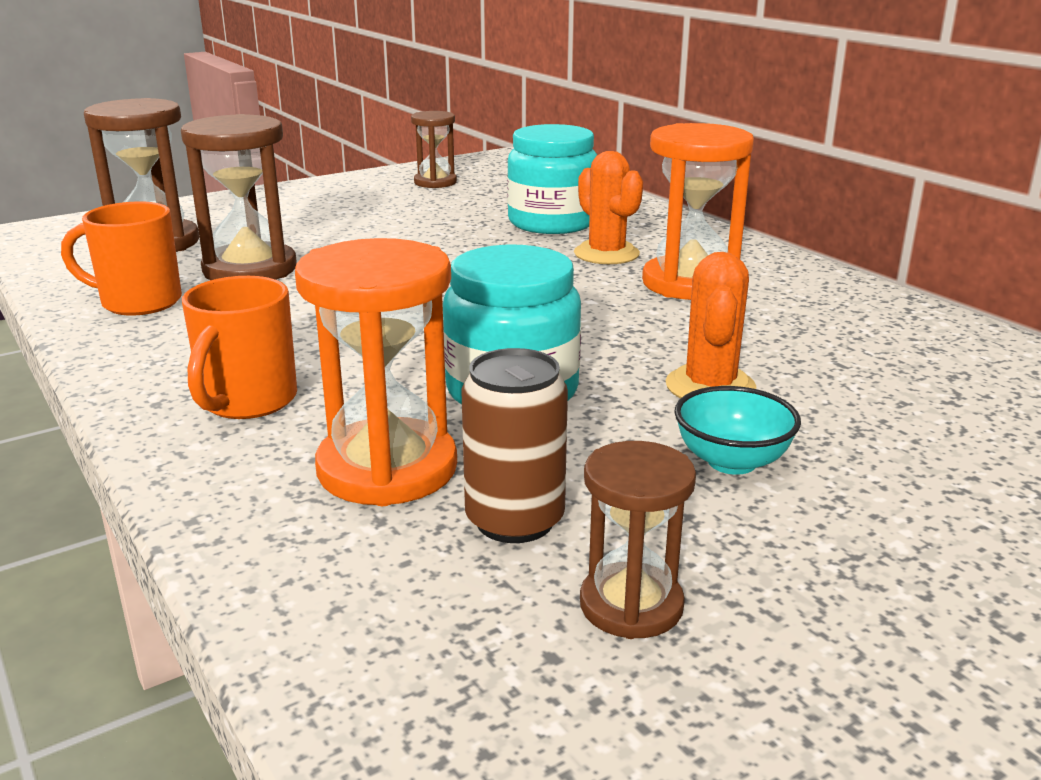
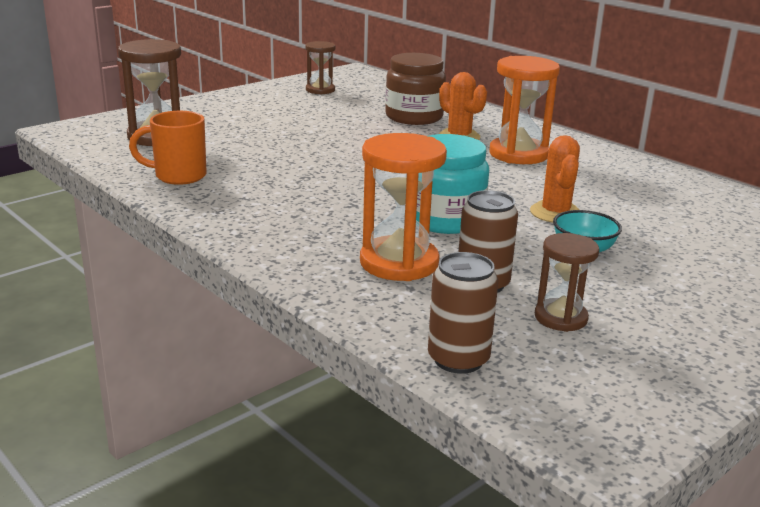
camera: 10 degrees left, 0 degrees up
brown hourglass [181,114,297,280] -> none
orange mug [182,276,297,419] -> none
turquoise jar [507,124,597,234] -> brown jar [385,53,446,125]
none -> brown can [428,252,498,374]

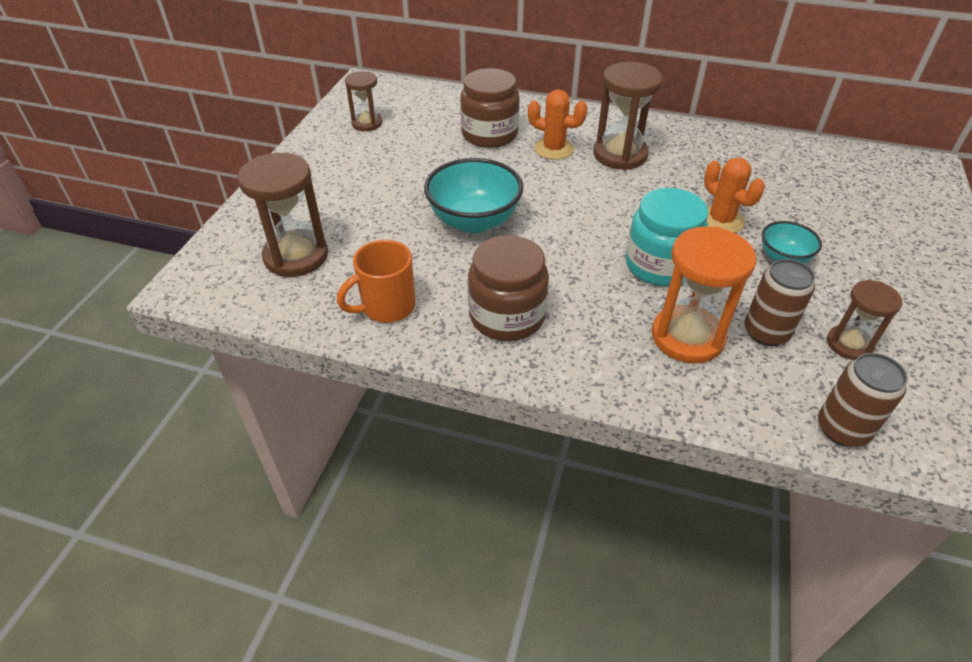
camera: 30 degrees left, 20 degrees up
orange hourglass [489,56,560,164] -> brown hourglass [594,62,663,170]
none -> turquoise bowl [424,158,523,233]
none -> brown jar [468,235,549,341]

